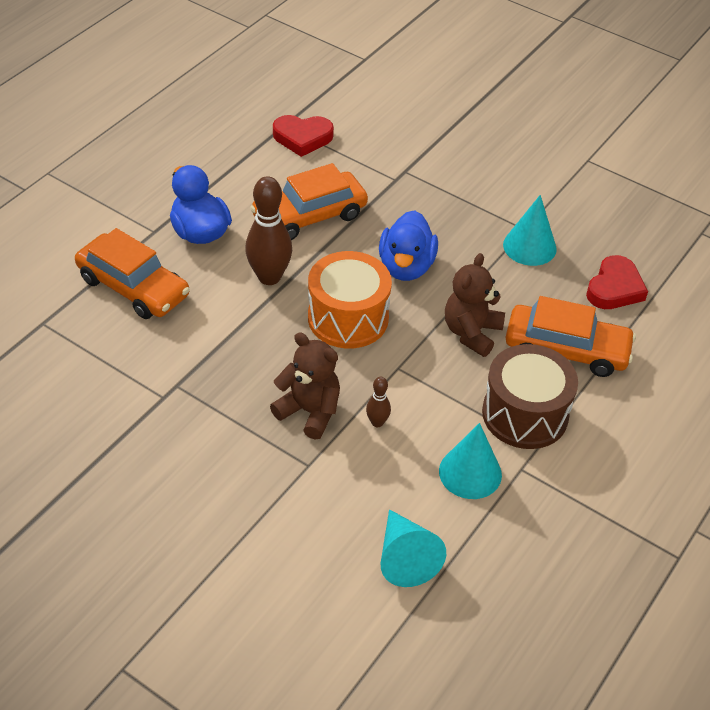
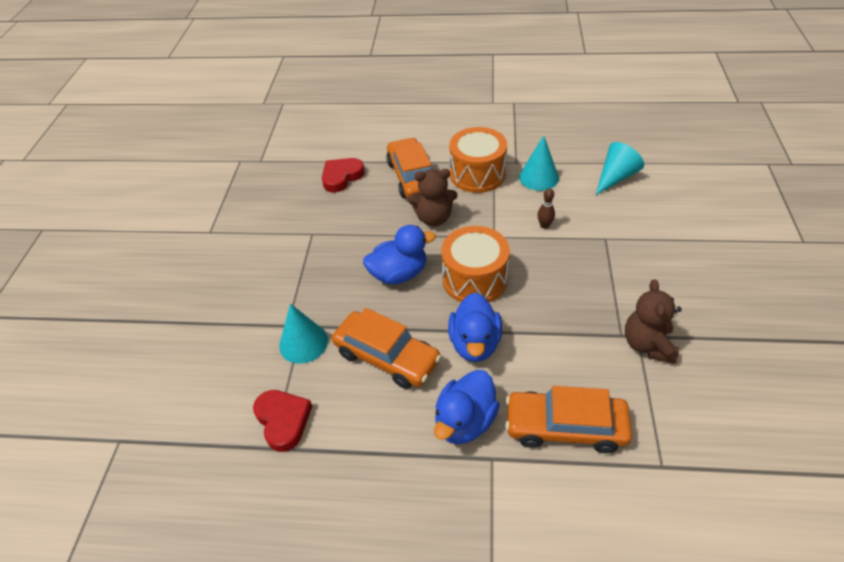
camera: 115 degrees left, 0 degrees up
orange car [75,228,190,319] -> orange car turned 90 degrees counterclockwise [505,386,632,453]
brown bowling pin [245,176,292,285] -> blue duck [448,293,502,362]
brown teddy bear [270,332,340,440] -> brown teddy bear moved to [625,279,682,364]
brown drum [482,344,578,449] -> orange drum [449,127,507,193]
turquoise cone [503,195,557,266] -> turquoise cone moved to [279,304,328,364]
red heart [586,255,648,309] -> red heart turned 45 degrees counterclockwise [322,158,365,193]

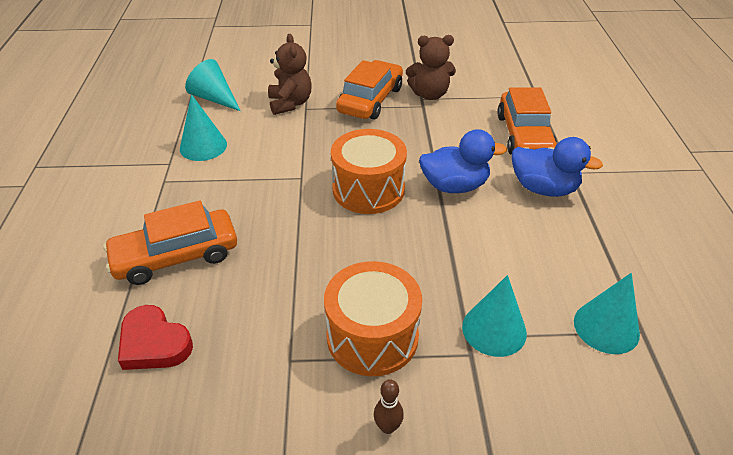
camera: 100 degrees left, 5 degrees down
red heart [253,390,312,452] -> turquoise cone [574,273,640,354]
orange car [332,308,441,389] -> orange car moved to [336,60,403,120]
blue duck [363,225,436,284] -> none
brown teddy bear [408,169,458,226] -> brown teddy bear moved to [268,34,312,115]
orange drum [449,127,507,193] -> orange drum moved to [324,261,422,376]
brown bowling pin [537,188,555,229] -> brown bowling pin moved to [374,379,404,434]

